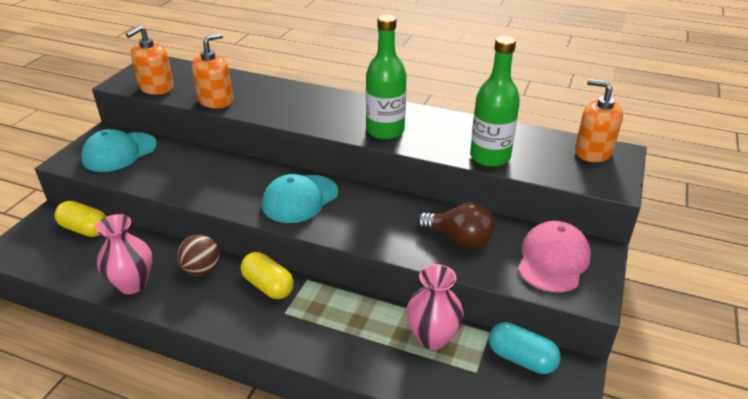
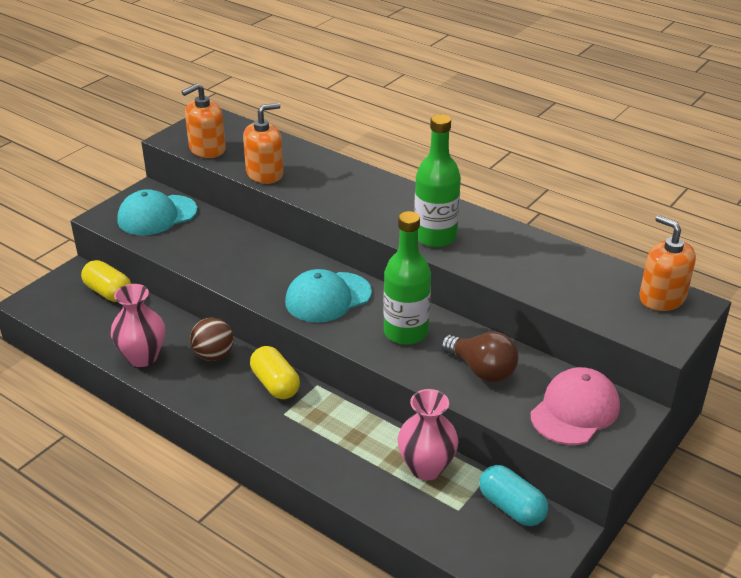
camera: 15 degrees right, 0 degrees up
green bottle [470,36,520,167] -> green bottle moved to [383,211,431,345]

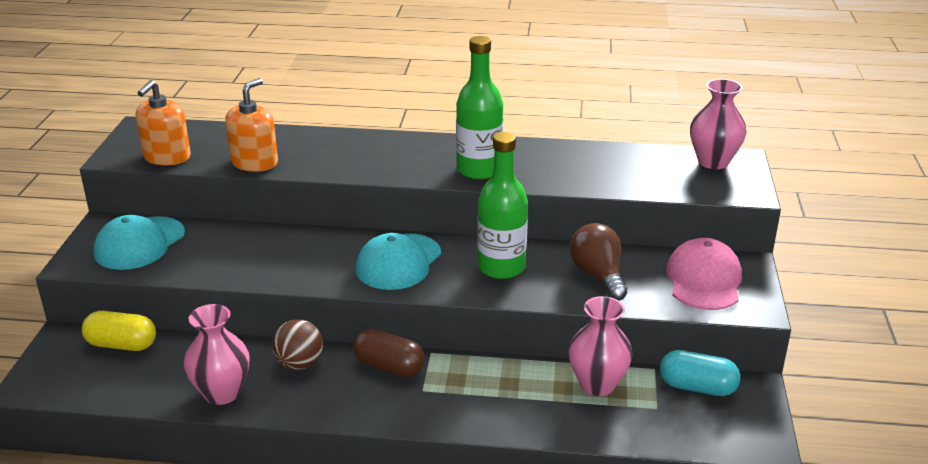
camera: 30 degrees left, 5 degrees down
yellow capsule [250,346,300,399] -> brown capsule [353,328,425,377]
brown light bulb [441,332,519,382] -> brown light bulb turned 120 degrees counterclockwise [570,223,627,301]
orange soap dispenser [639,215,696,311] -> pink vase [690,79,746,169]

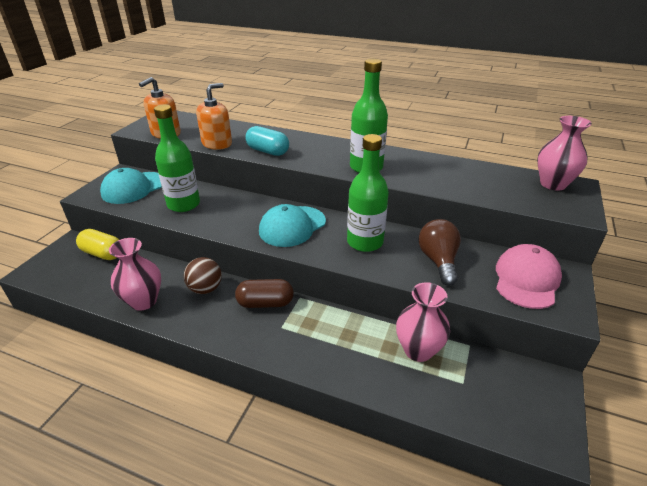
camera: 15 degrees right, 5 degrees up
brown capsule [353,328,425,377] -> brown capsule turned 45 degrees counterclockwise [235,279,294,308]
turquoise capsule [660,350,740,396] -> turquoise capsule moved to [245,126,289,156]
none -> green bottle [154,105,200,212]

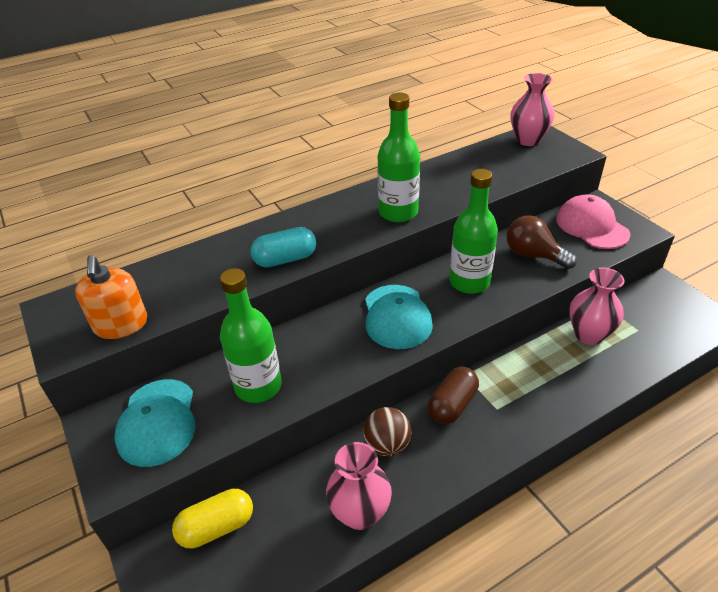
camera: 50 degrees left, 5 degrees up
orange soap dispenser [196,83,232,150] -> none

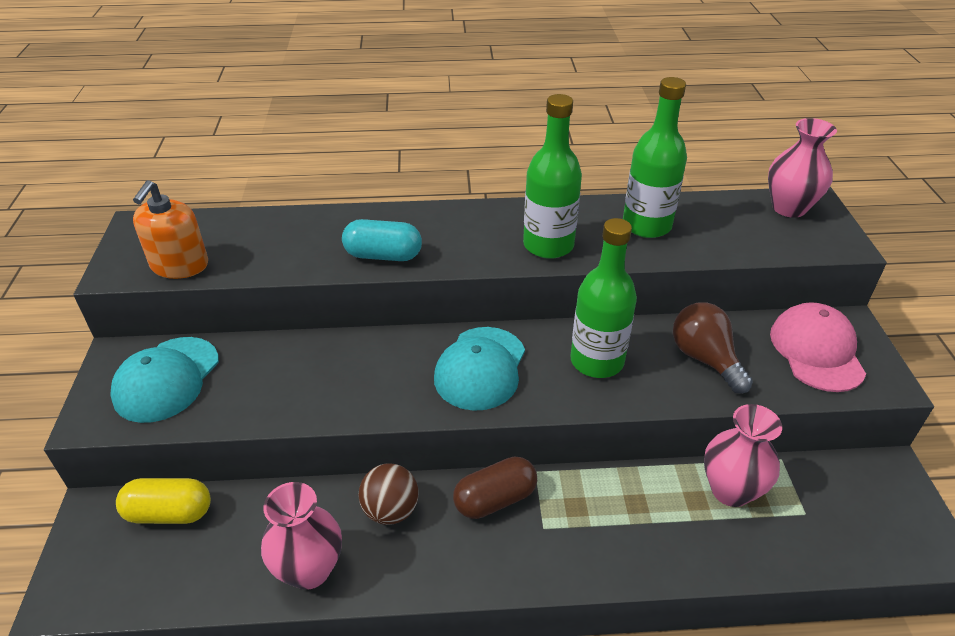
camera: 25 degrees right, 0 degrees up
green bottle [220,268,282,403] -> green bottle moved to [623,77,687,238]

